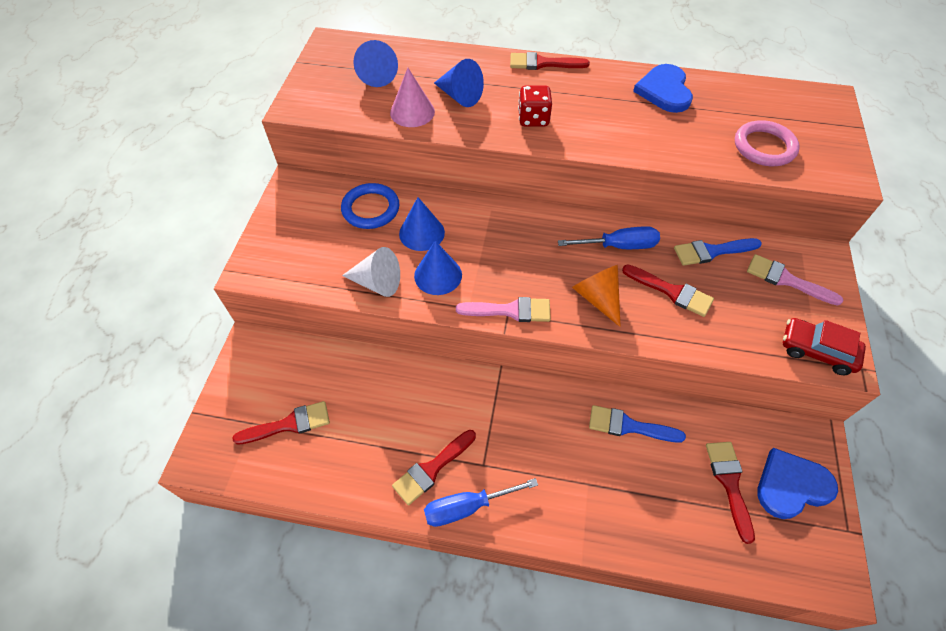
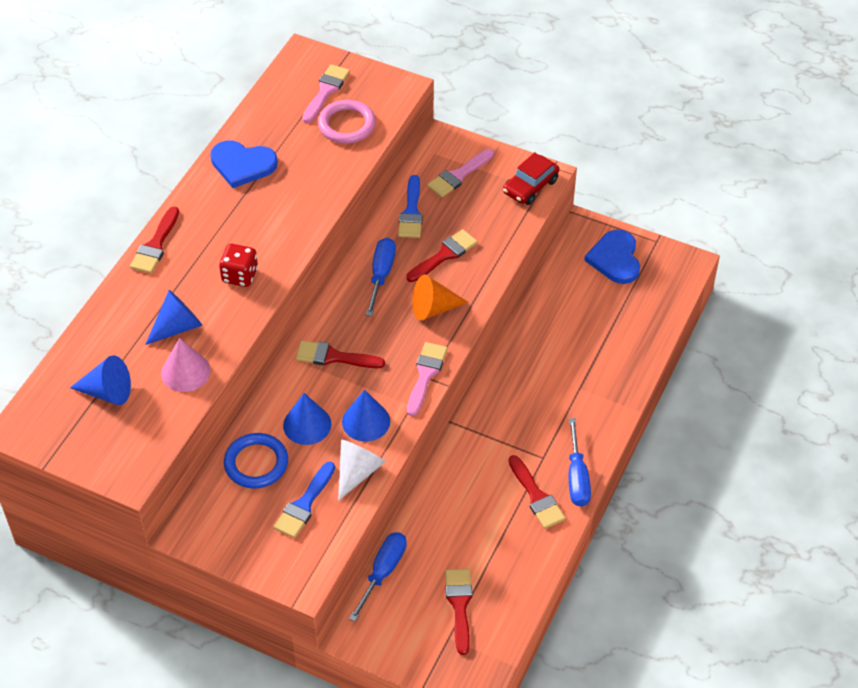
camera: 75 degrees left, 5 degrees down
blue brush [589,405,686,443] -> blue brush moved to [274,462,335,538]
red brush [706,442,755,544] -> red brush moved to [296,340,385,368]
none -> pink brush [302,64,350,123]
none -> blue screwdriver [349,532,407,622]

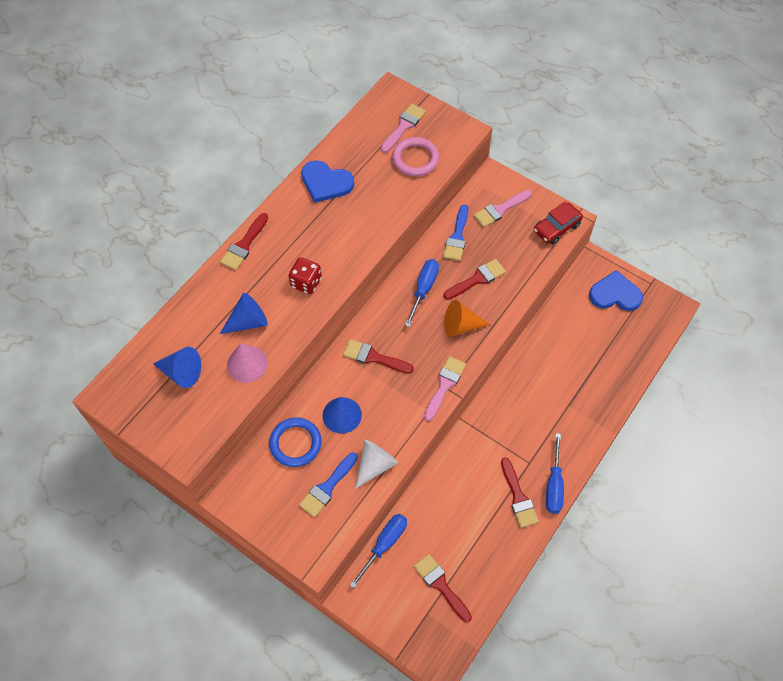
camera: 10 degrees right, 10 degrees up
blue cone [342,390,390,442] -> none
red brush [445,569,473,655] -> red brush turned 45 degrees counterclockwise [414,554,472,622]
blue heart [584,230,640,284] -> blue heart turned 90 degrees clockwise [589,270,643,311]

